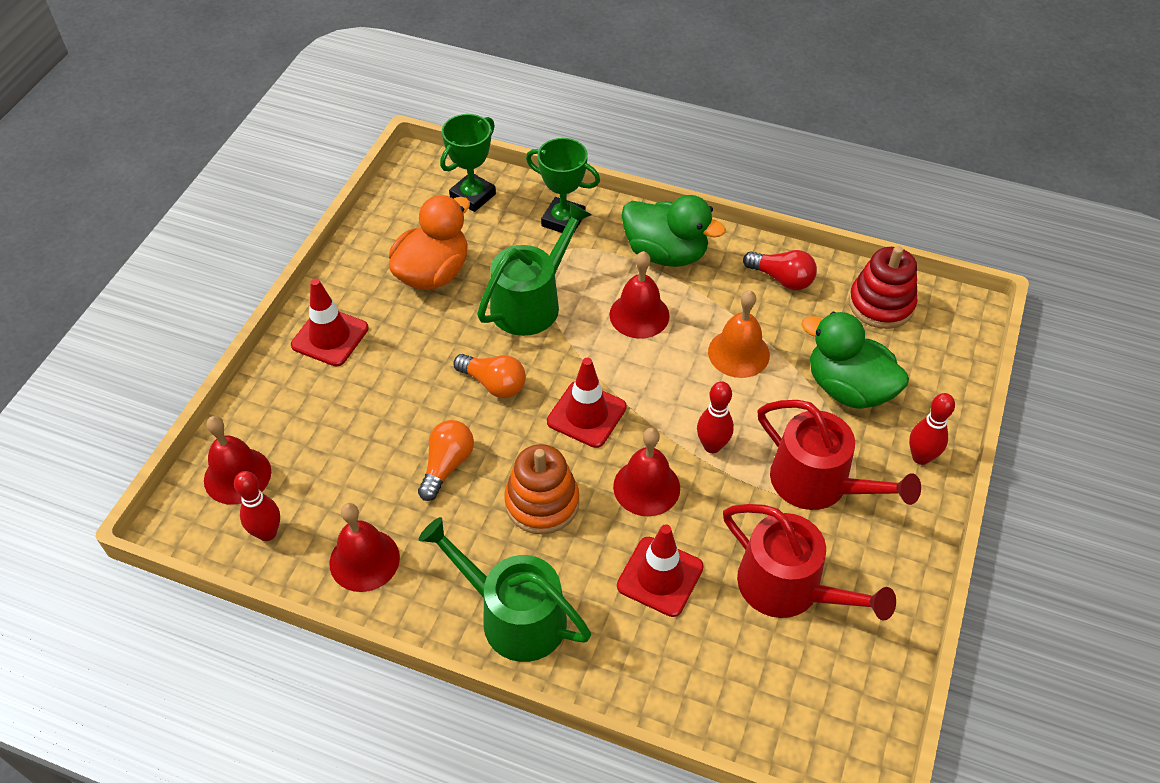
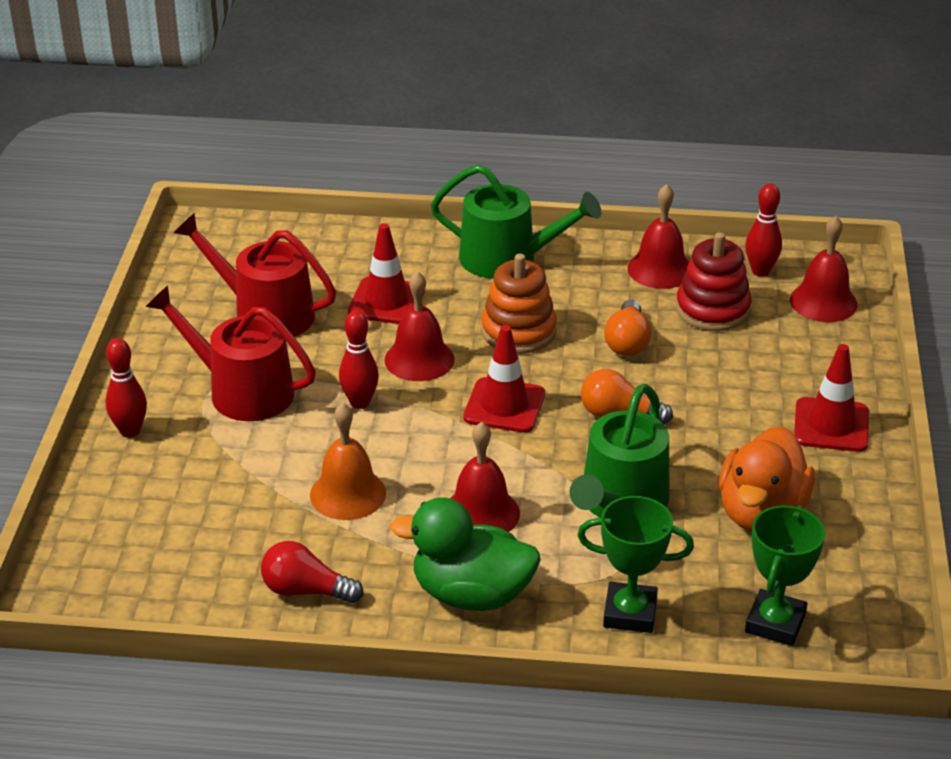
camera: 165 degrees right, 15 degrees down
green duck [801,312,909,409] -> none
red stacking toy [849,246,917,329] -> red stacking toy moved to [676,232,751,331]

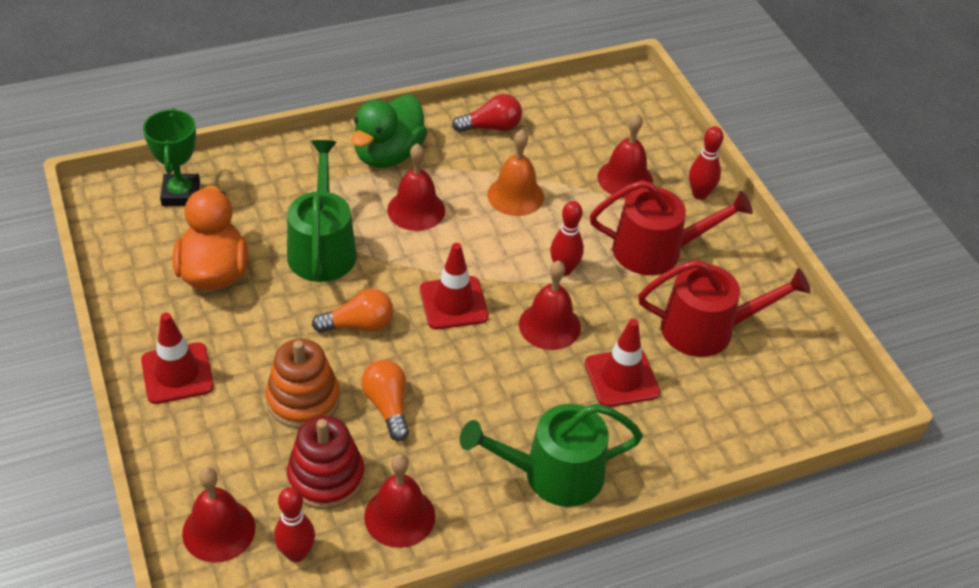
camera: 150 degrees right, 10 degrees up
green duck [390,497,541,611] -> green duck turned 135 degrees clockwise [351,94,427,168]
orange stacking toy [481,253,557,354] -> orange stacking toy moved to [266,339,340,429]
green trophy [577,496,694,633] -> none
none -> red bell [598,113,653,198]

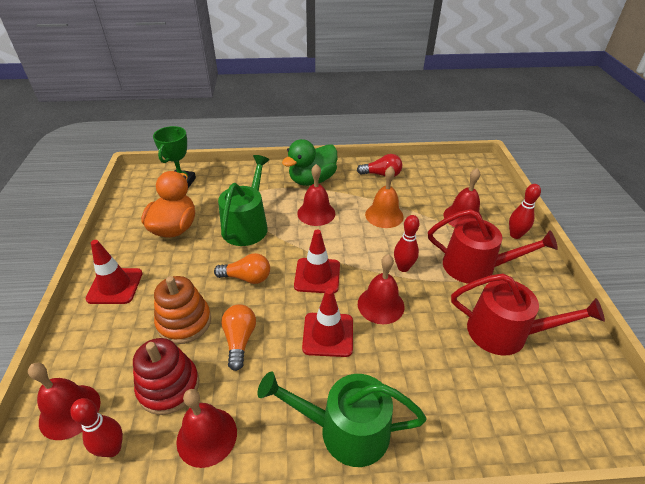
camera: 20 degrees right, 5 degrees down
red traffic cone [585,319,660,407] -> red traffic cone moved to [302,288,353,357]

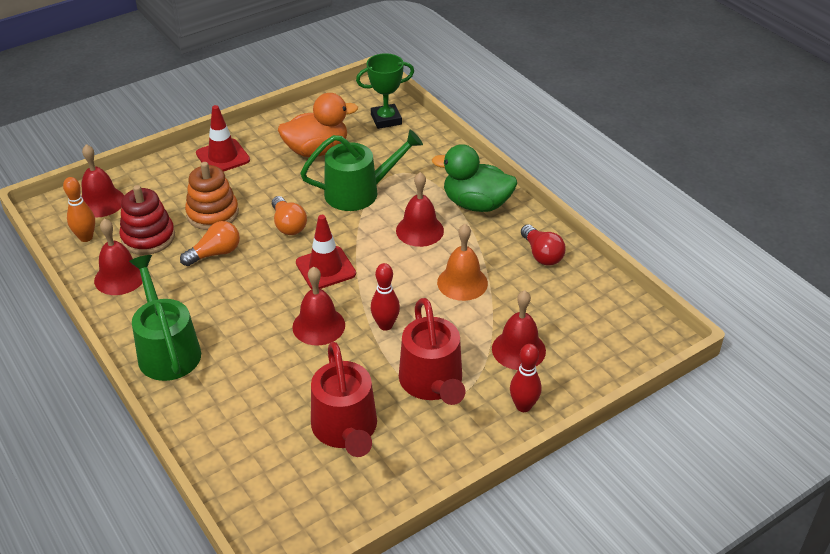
camera: 60 degrees right, 0 degrees up
red bowling pin [70,398,123,457] -> orange bowling pin [63,177,95,242]
red traffic cone [302,288,353,357] -> none

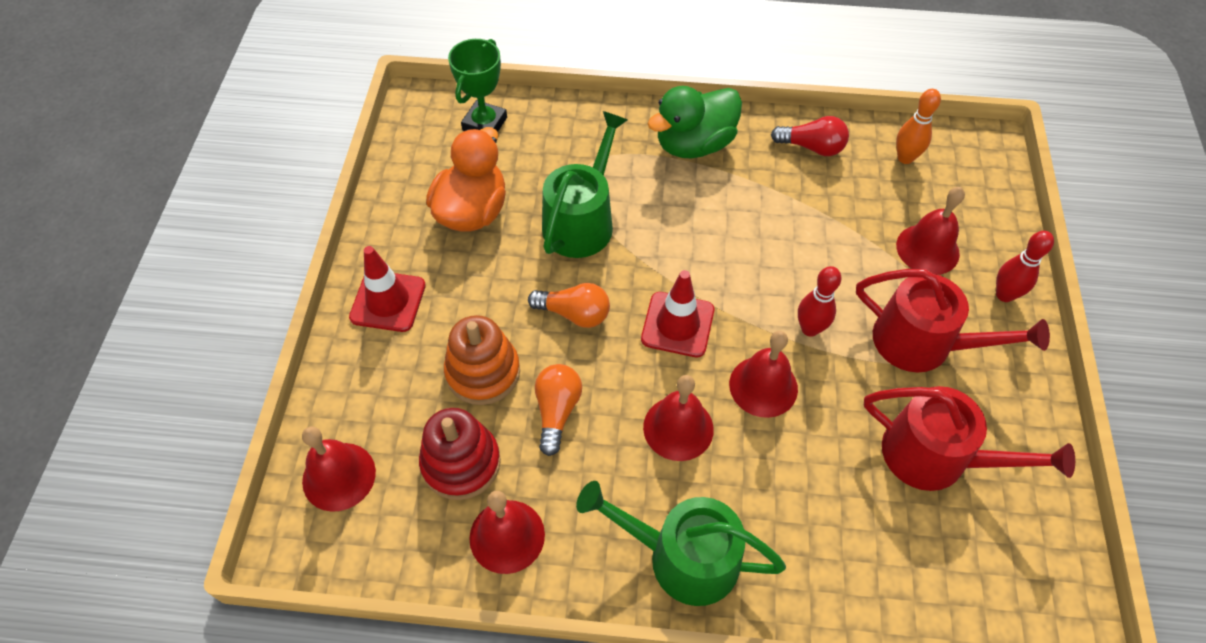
camera: 50 degrees left, 15 degrees up
orange bowling pin [63,177,95,242] -> orange bowling pin moved to [896,89,941,164]
red bell [396,172,444,247] -> red bell moved to [643,375,714,461]
orange bell [437,224,488,301] -> none

